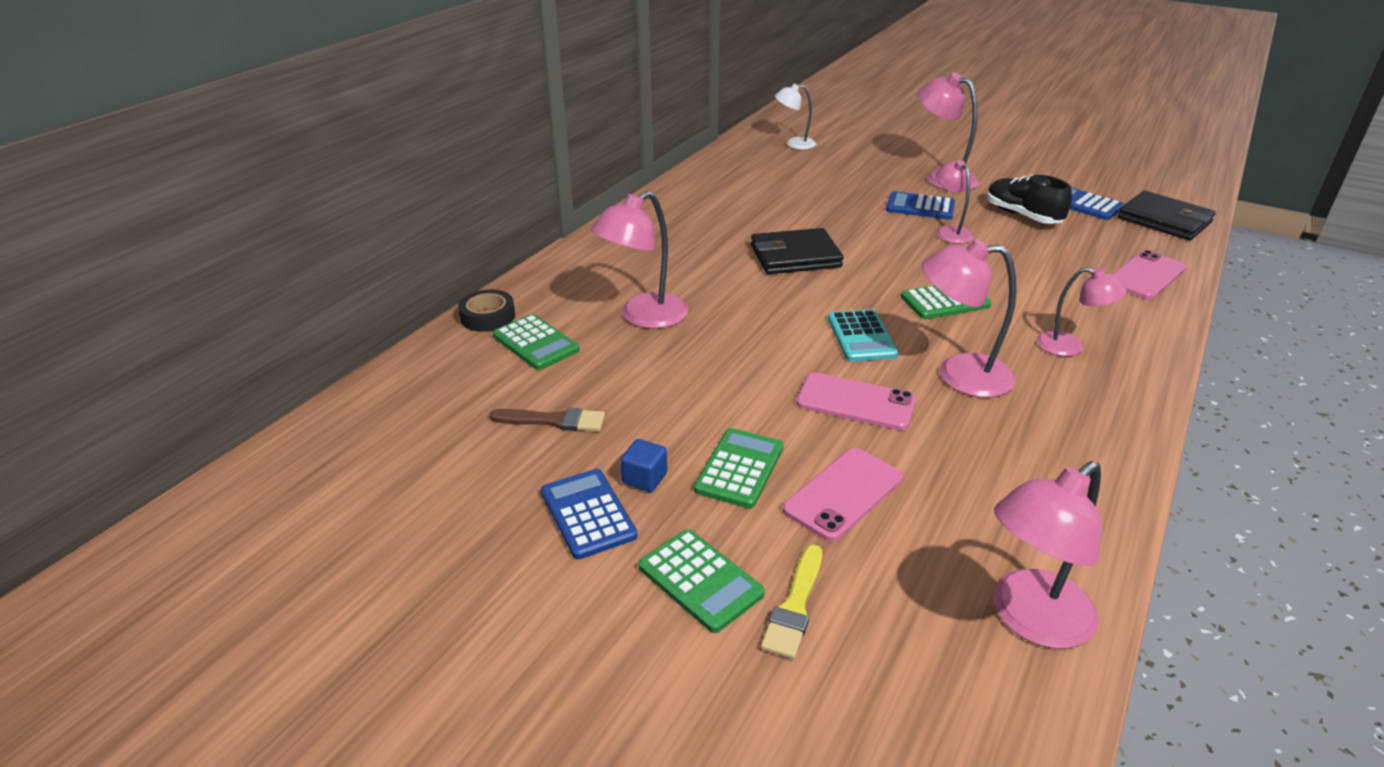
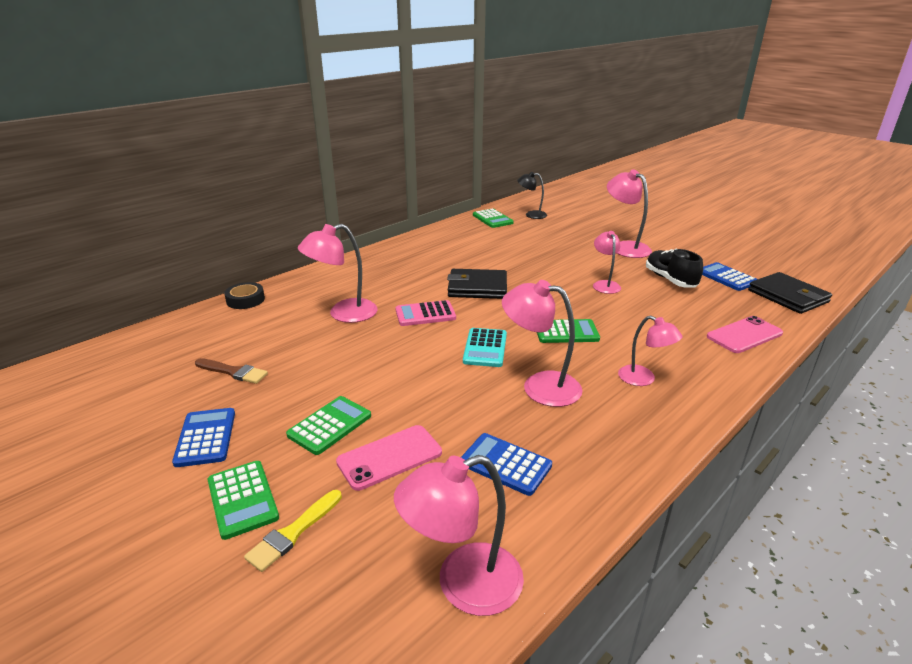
camera: 15 degrees right, 5 degrees down
green calculator [493,314,580,370] -> green calculator moved to [473,208,514,228]
blue cube [621,439,667,492] -> none
white lamp [775,84,816,150] -> black lamp [517,172,547,219]
pink phone [796,372,916,430] -> none
blue calculator [886,191,955,220] -> blue calculator moved to [461,433,552,496]
none -> pink calculator [395,300,456,326]

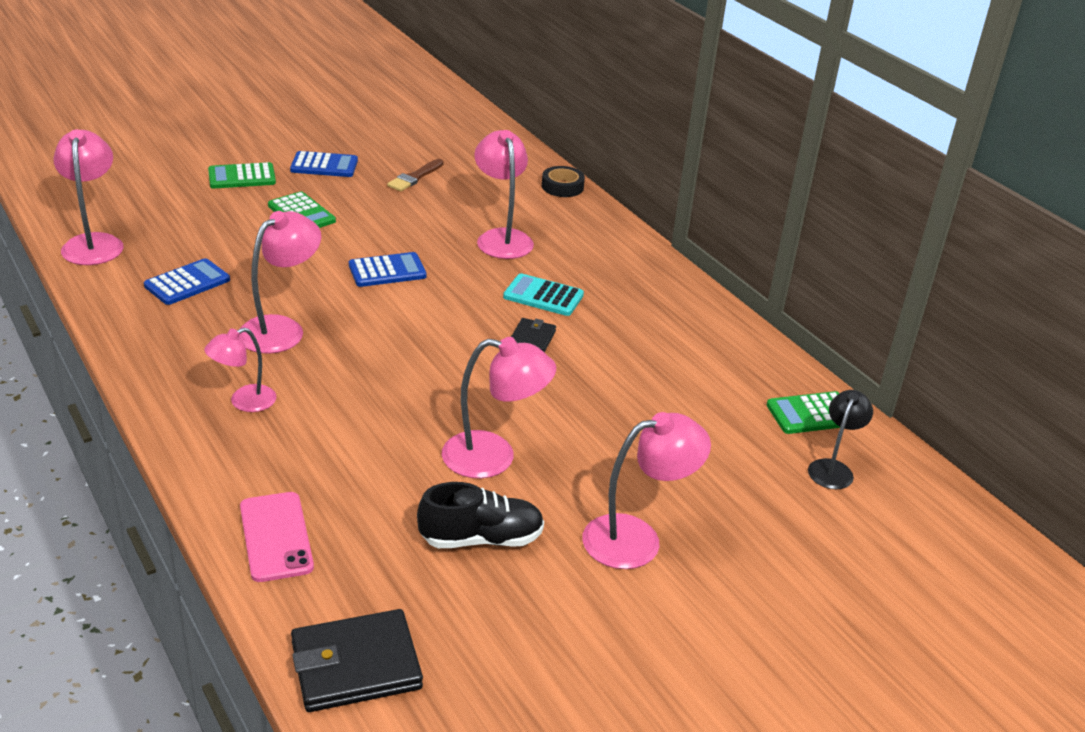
camera: 100 degrees right, 5 degrees up
yellow brush [244,490,342,572] -> none
pink phone [336,425,442,491] -> none
pink calculator [395,300,456,326] -> none
black wallet [447,269,507,299] -> black wallet [511,318,556,353], size x0.55
turquoise calculator [463,328,507,367] -> turquoise calculator moved to [503,273,584,316]
green calculator [537,319,600,343] -> none
pink lamp [593,231,621,294] -> pink lamp [442,337,556,478], size x1.57
blue calculator [702,262,757,291] -> blue calculator moved to [349,252,427,287]

